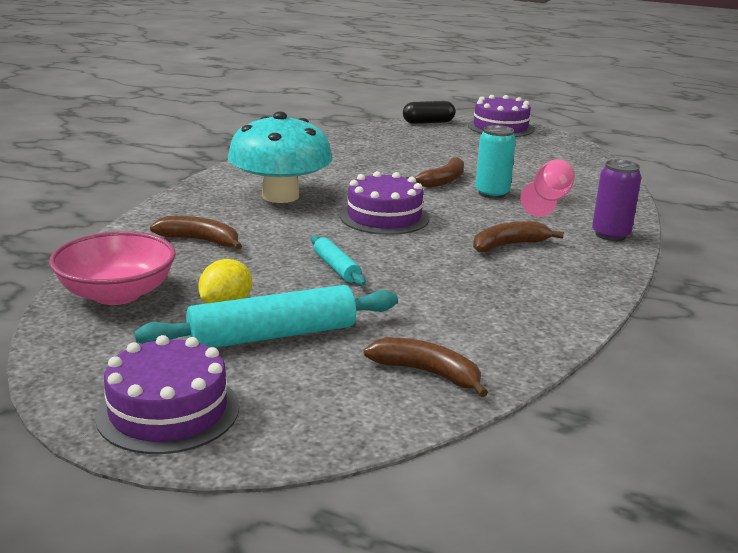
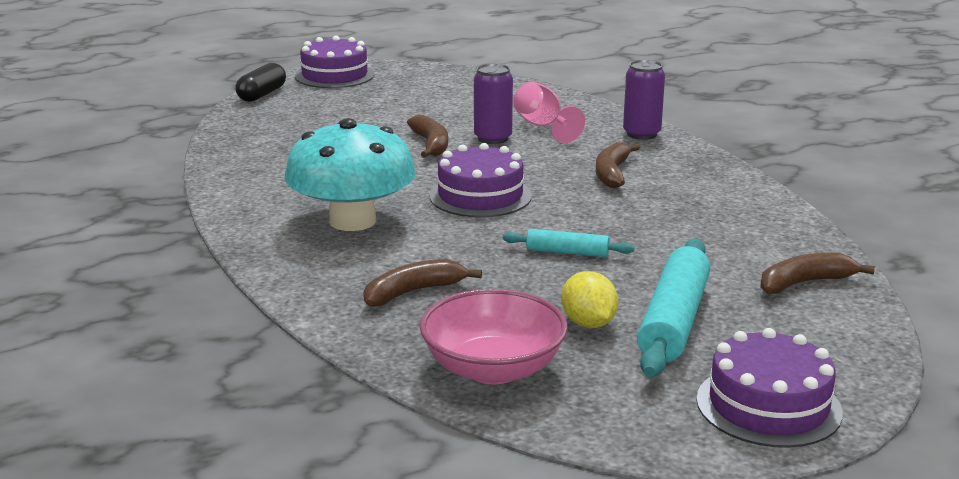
camera: 50 degrees left, 0 degrees up
turquoise can [475,125,516,199] -> purple can [474,63,513,144]

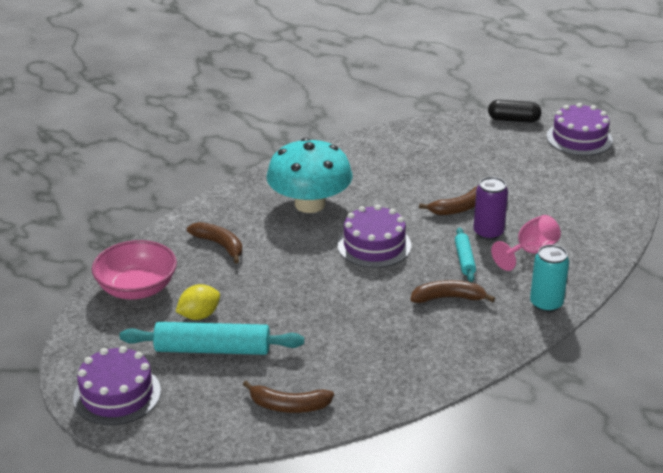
camera: 75 degrees right, 10 degrees up
turquoise rolling pin [503,229,634,257] -> turquoise rolling pin moved to [455,227,476,282]
purple can [623,60,665,140] -> turquoise can [530,244,569,312]
brown banana [760,253,875,294] -> brown banana turned 135 degrees clockwise [243,381,334,413]

